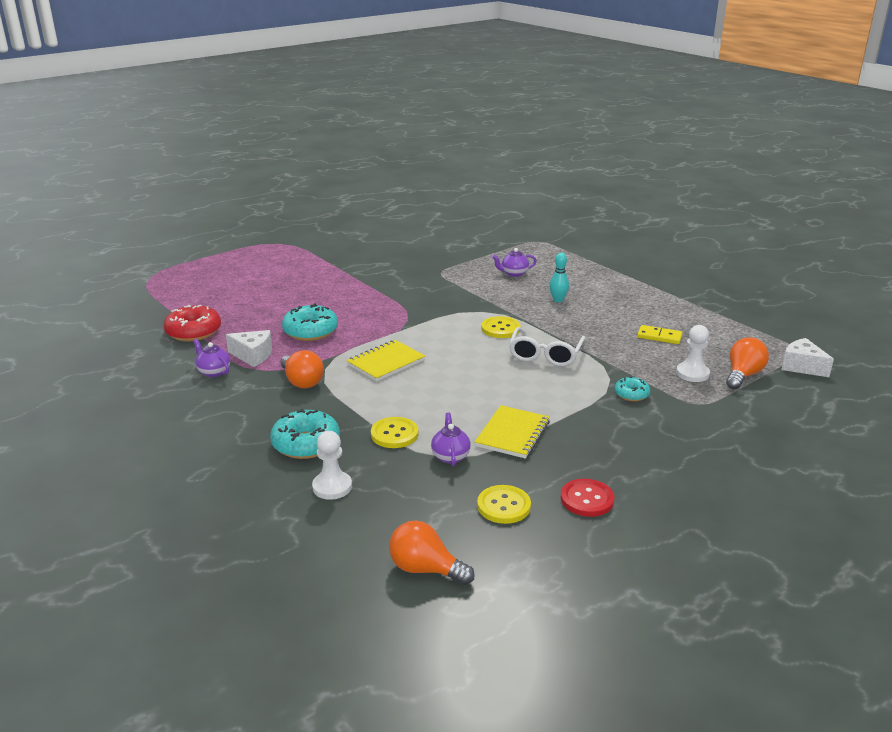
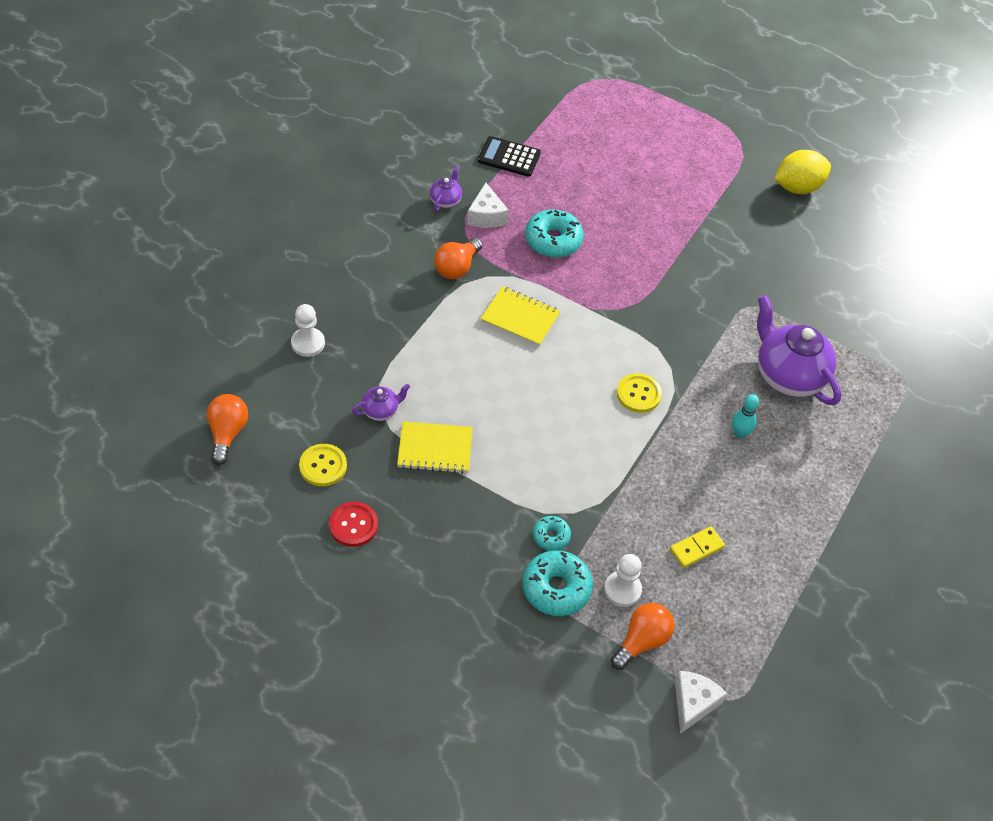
camera: 65 degrees right, 25 degrees up
red donut [164,305,221,341] -> black calculator [478,136,541,177]
turquoise donut [270,409,340,459] -> turquoise donut moved to [522,550,593,616]
yellow button [371,417,419,448] -> none
purple teapot [492,248,537,277] -> purple teapot [757,295,841,405], size x2.17
white glasses [509,327,585,367] -> none
yellow domino [637,325,682,344] -> yellow domino turned 60 degrees clockwise [670,526,725,568]
orange light bulb [726,337,769,390] -> orange light bulb turned 60 degrees counterclockwise [611,603,675,670]
none -> yellow lemon [774,150,831,194]

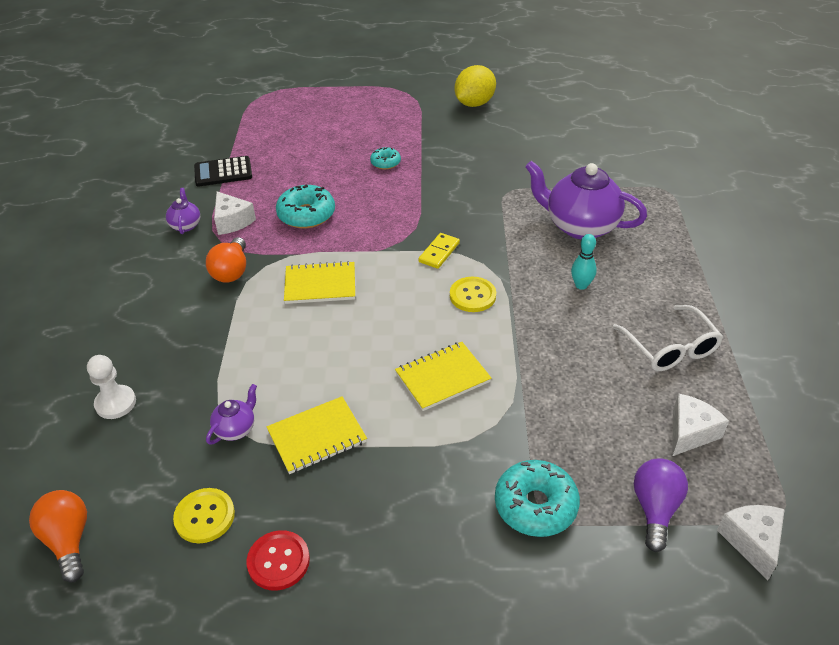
camera: 25 degrees left, 10 degrees down
turquoise donut [533,516,571,551] -> turquoise donut moved to [370,147,401,170]
white pawn [604,554,642,607] -> none
orange light bulb [611,603,675,670] -> purple light bulb [634,458,688,552]
yellow domino [670,526,725,568] -> yellow domino moved to [418,233,460,269]
none -> yellow notebook [395,342,492,411]
none -> white glasses [613,305,723,371]
none -> white cheese [672,393,729,456]

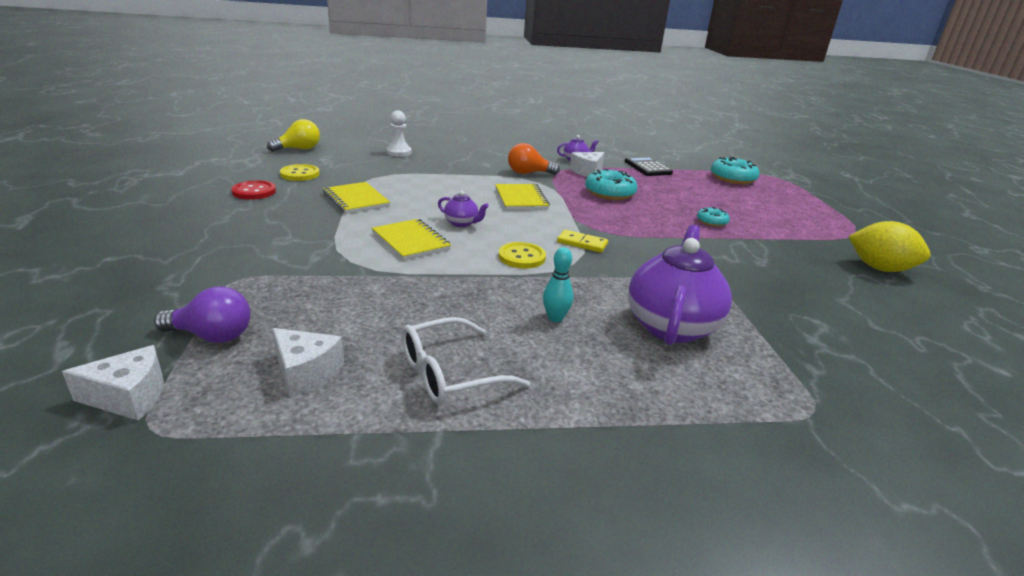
camera: 80 degrees right, 15 degrees down
orange light bulb [29,490,87,582] -> yellow light bulb [267,119,320,152]
purple teapot [206,384,257,445] -> purple teapot moved to [438,191,489,227]
turquoise donut [495,460,580,537] -> turquoise donut moved to [711,157,760,184]

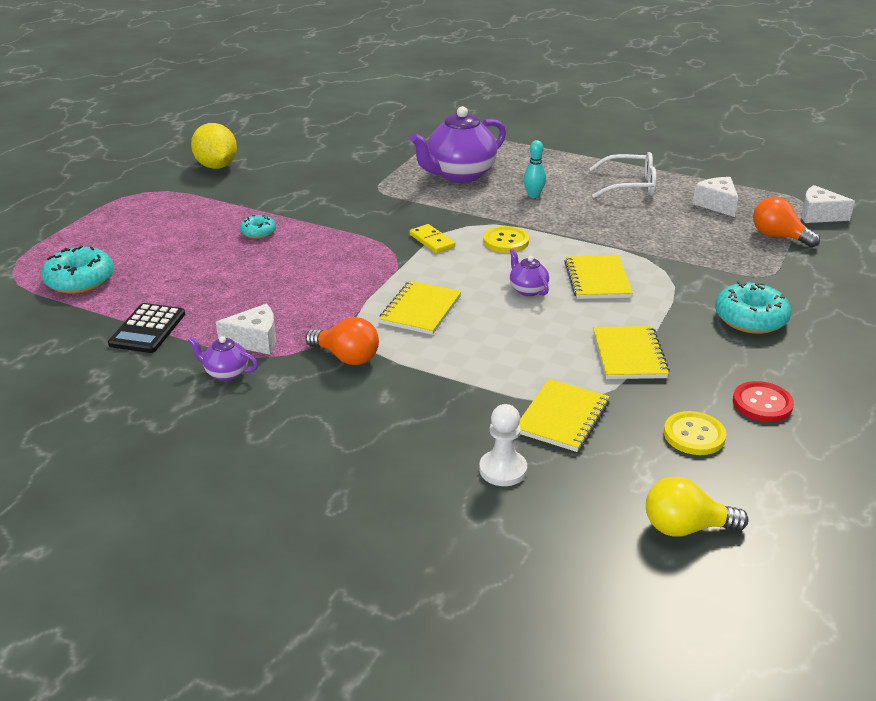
camera: 145 degrees left, 5 degrees up
purple light bulb [154,286,251,343] -> orange light bulb [753,197,820,248]
turquoise donut [585,169,638,200] -> turquoise donut moved to [715,281,791,334]
none -> yellow notebook [519,379,610,452]

